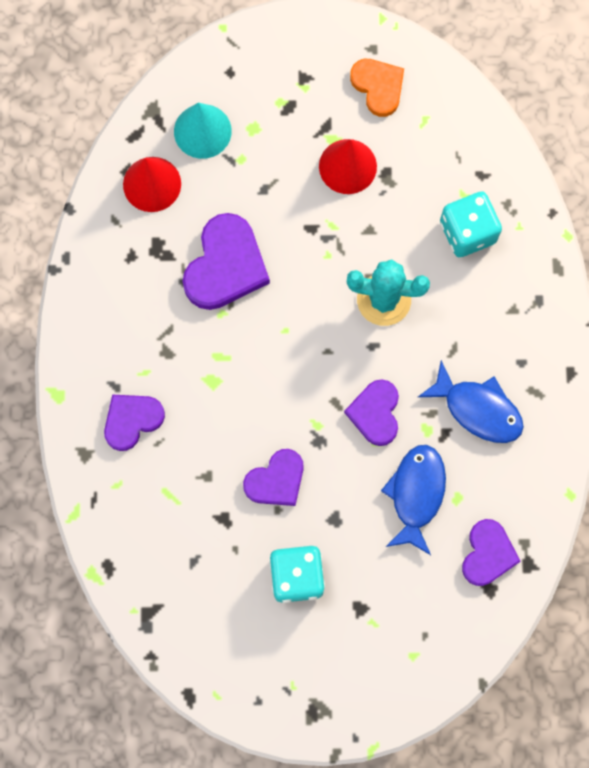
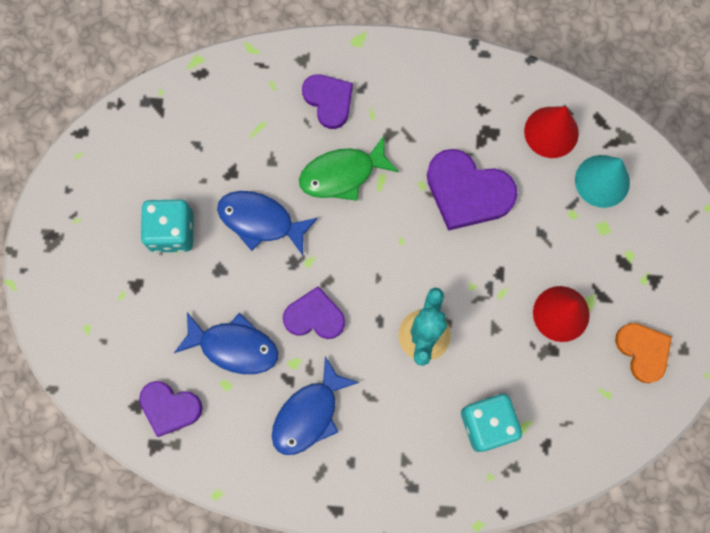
camera: 95 degrees right, 0 degrees up
purple heart [243,449,304,506] -> blue fish [217,191,318,255]
orange heart [350,59,404,117] -> orange heart turned 90 degrees counterclockwise [615,323,672,383]
none -> green fish [299,136,399,201]

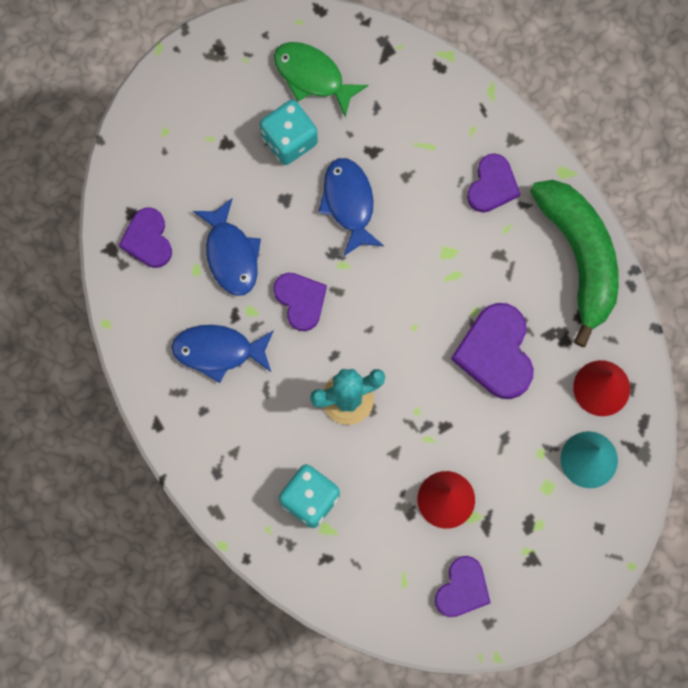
camera: 55 degrees right, 0 degrees up
green fish [299,136,399,201] -> green fish moved to [274,42,368,117]
orange heart [615,323,672,383] -> purple heart [435,556,491,617]
none -> green banana [530,180,619,347]

